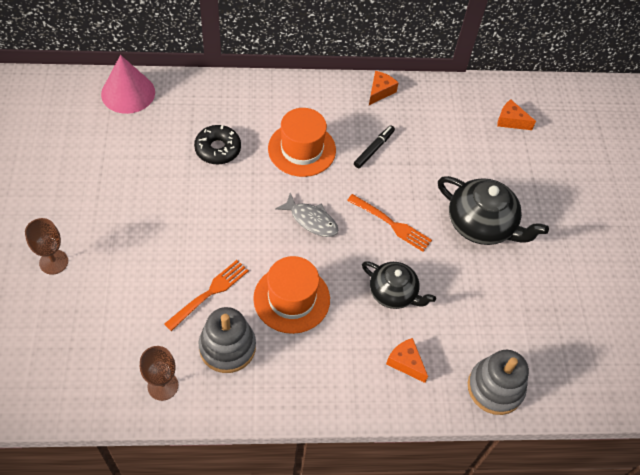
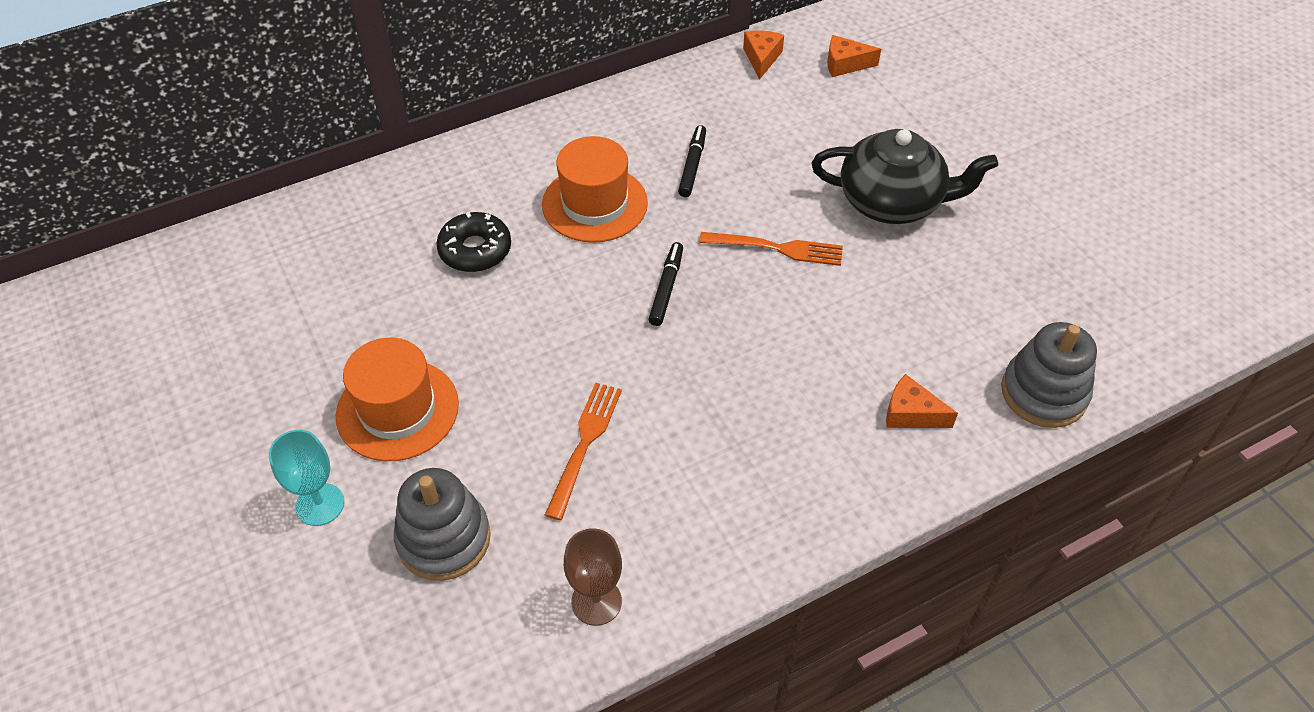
camera: 20 degrees left, 5 degrees down
brown goblet [25,218,68,275] -> turquoise goblet [269,430,344,526]
pink cone [101,55,155,114] -> none
grey stacking toy [199,307,256,373] -> grey stacking toy moved to [394,468,491,581]
orange hat [253,256,330,334] -> orange hat moved to [336,338,459,461]
grey fish [275,193,338,237] -> black marker [648,242,683,326]
black teapot [362,261,436,309] -> none
orange cheese [369,71,398,105] -> orange cheese moved to [743,30,784,80]

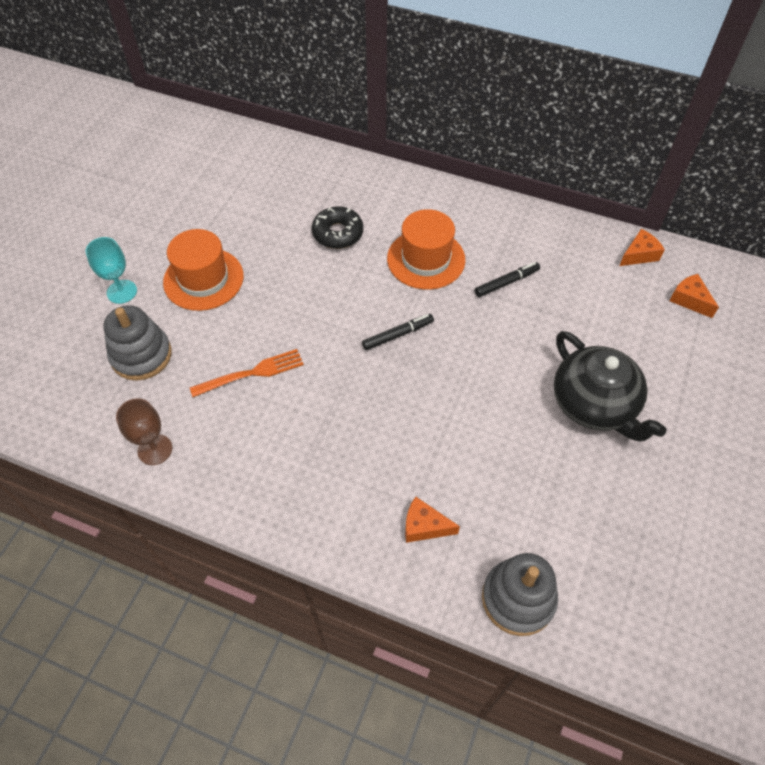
camera: 50 degrees right, 5 degrees up
orange fork [699,232,843,266] -> none
orange cheese [886,374,958,428] -> orange cheese turned 60 degrees counterclockwise [405,497,460,543]

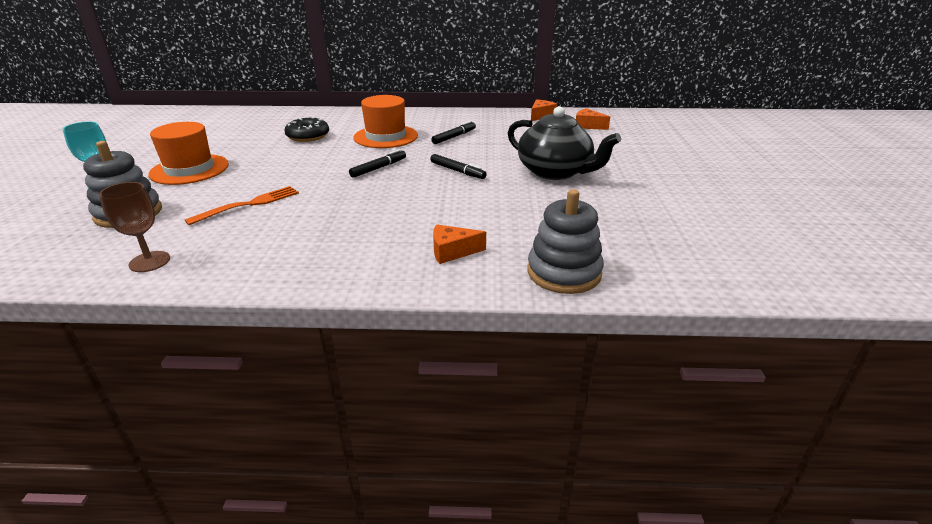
camera: 20 degrees left, 25 degrees down
none -> black marker [430,154,487,179]

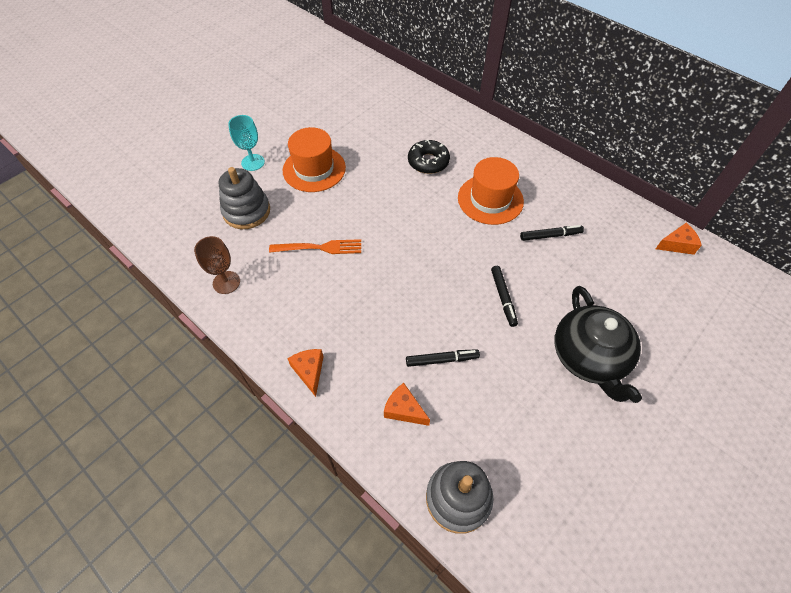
camera: 40 degrees right, 25 degrees up
black marker [349,149,406,178] -> black marker moved to [406,349,480,367]
orange cheese [576,108,610,130] -> orange cheese moved to [288,349,324,397]

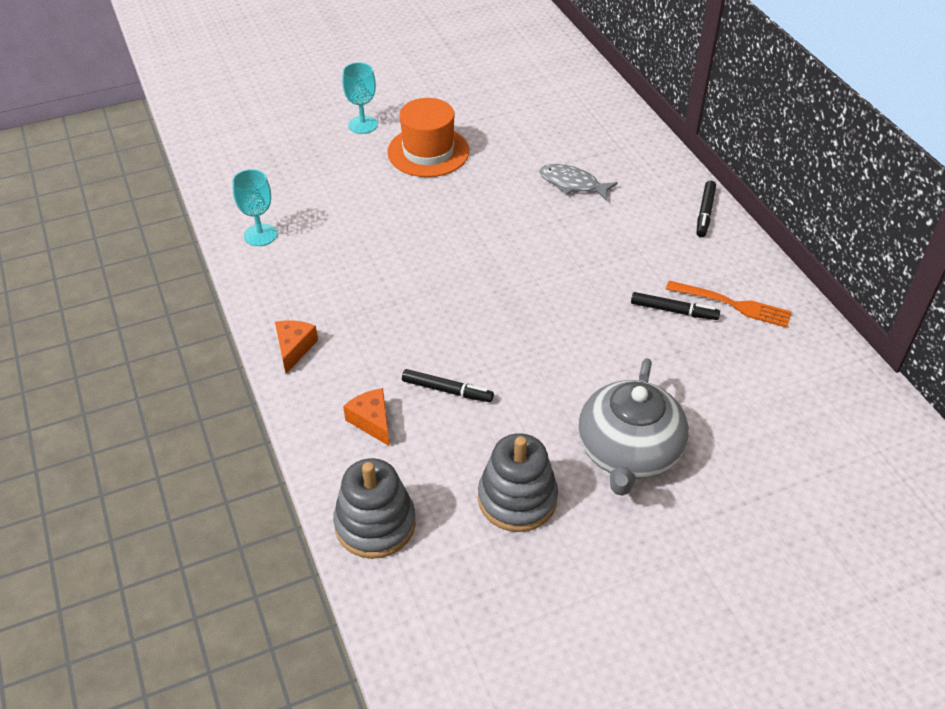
camera: 25 degrees right, 10 degrees down
brown goblet [194,236,240,294] -> turquoise goblet [232,169,277,246]
grey stacking toy [219,167,270,229] -> grey stacking toy moved to [478,433,558,532]
orange fork [269,239,361,254] -> orange fork moved to [666,281,792,328]
black donut [408,140,450,174] -> grey fish [539,164,618,201]
orange hat [458,157,524,225] -> none
black marker [491,266,518,327] -> black marker moved to [697,181,716,237]
black teapot [555,286,642,403] -> grey teapot [578,358,689,496]
orange cheese [656,223,702,255] -> none

